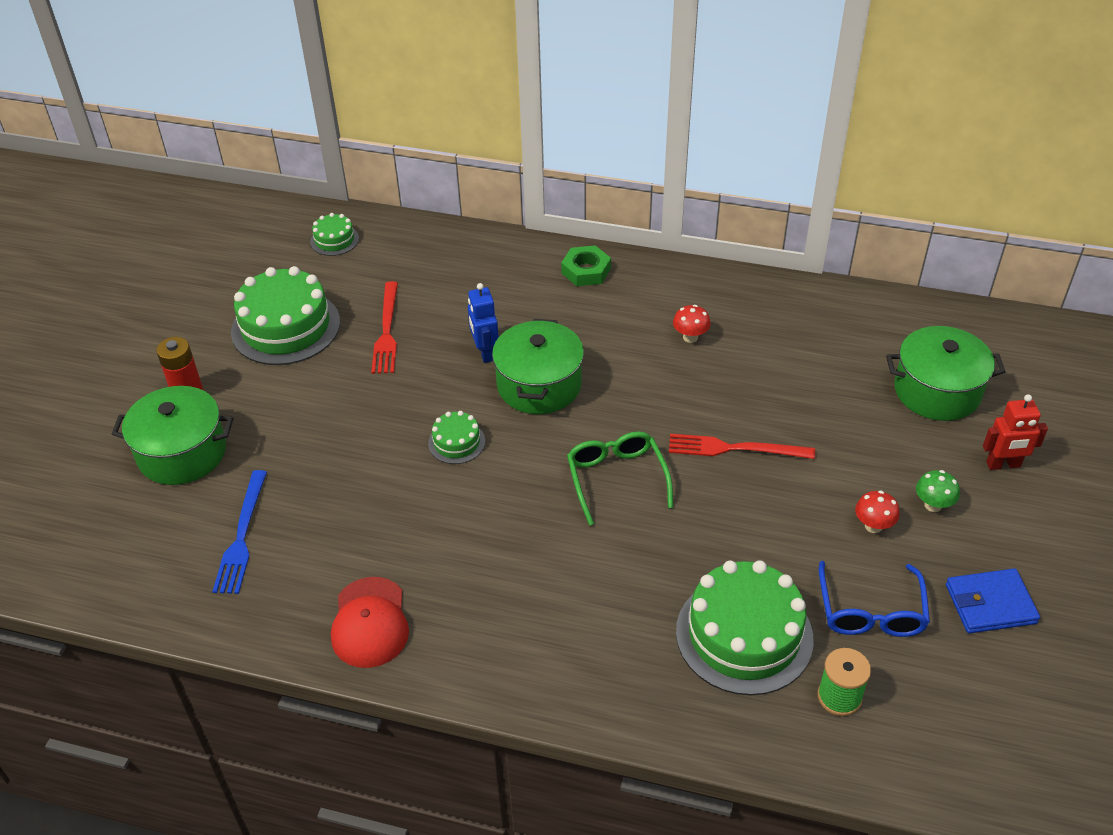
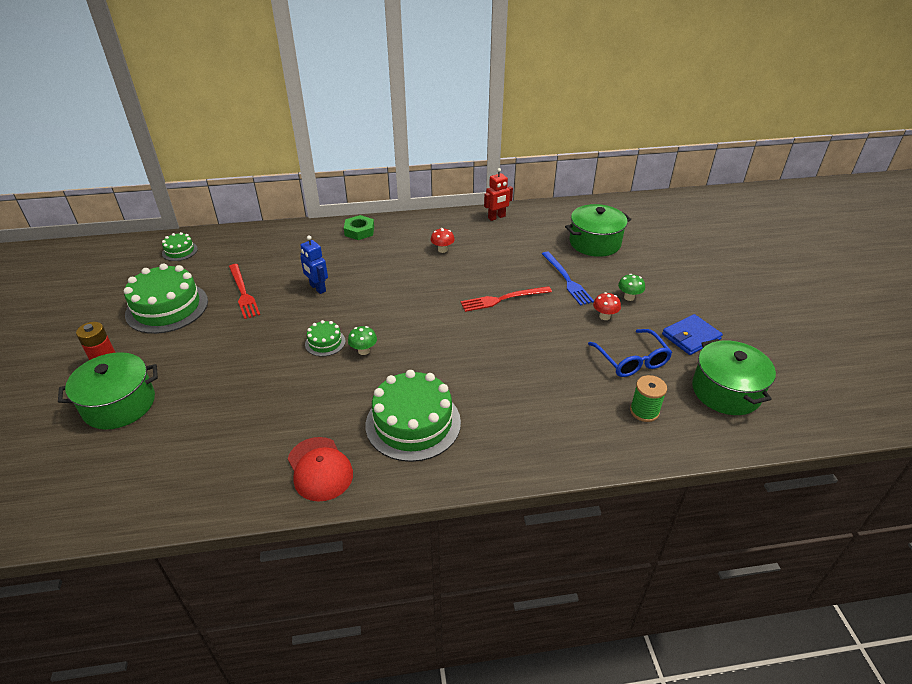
camera: 25 degrees left, 5 degrees down
blue fork [212,470,267,594] -> blue fork moved to [542,252,594,306]
green pot [492,319,584,414] -> green pot moved to [692,339,776,415]
green glasses [567,432,673,526] -> none
green cake [676,560,814,695] -> green cake moved to [366,370,461,462]
red robot [983,394,1048,470] -> red robot moved to [484,168,513,221]
none -> green mushroom [348,326,377,355]

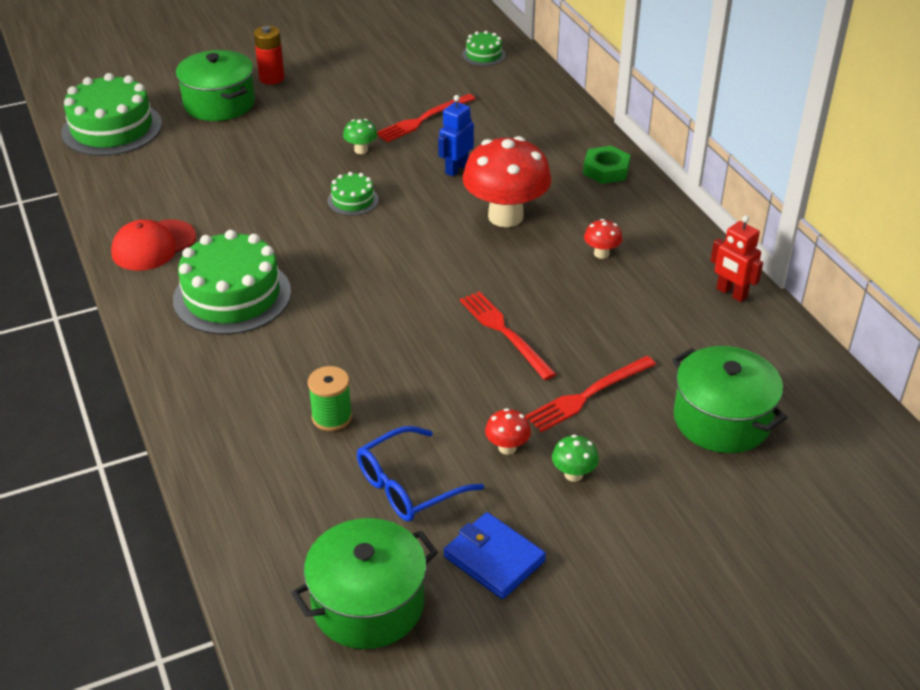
camera: 75 degrees right, 0 degrees up
green cake [124,263,208,334] -> green cake moved to [61,73,162,156]
green mushroom [348,326,377,355] -> green mushroom moved to [343,119,378,154]
blue fork [542,252,594,306] -> red fork [525,356,656,432]
green spool [630,375,667,422] -> green spool moved to [308,366,352,431]
none -> red mushroom [463,136,552,227]

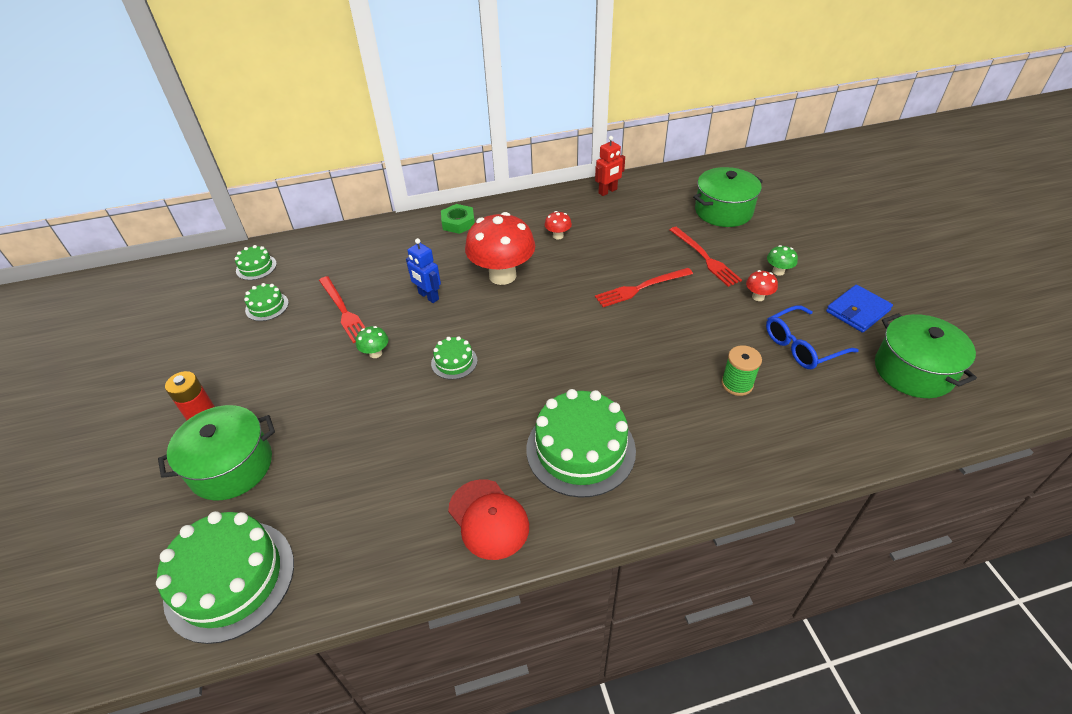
camera: 80 degrees left, 5 degrees up
blue glasses [357,426,484,521] -> blue glasses turned 90 degrees clockwise [766,305,859,369]
none -> green cake [244,283,289,321]

